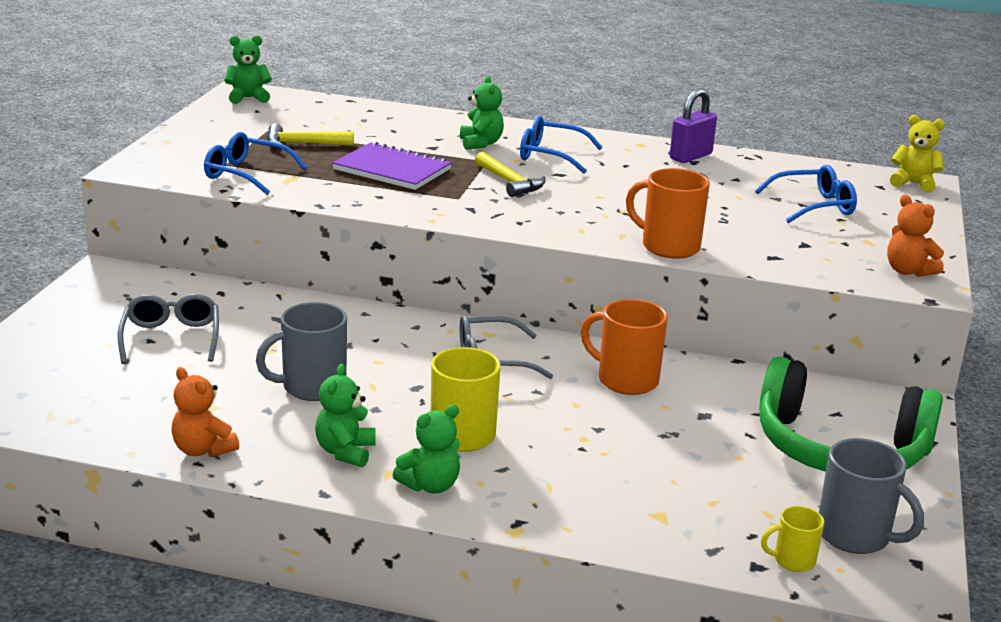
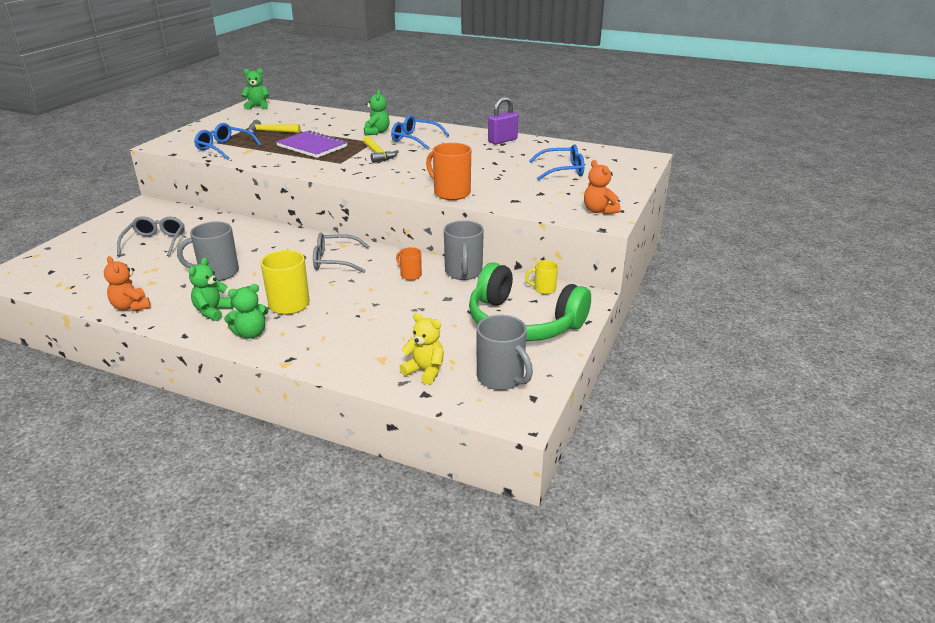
camera: 10 degrees right, 5 degrees up
orange mug [581,299,668,395] -> orange mug [396,247,422,280], size x0.55
yellow mug [761,506,824,572] -> yellow mug moved to [525,260,558,294]
yellow teddy bear [890,115,945,193] -> yellow teddy bear moved to [399,313,444,385]
none -> grey mug [444,220,484,280]

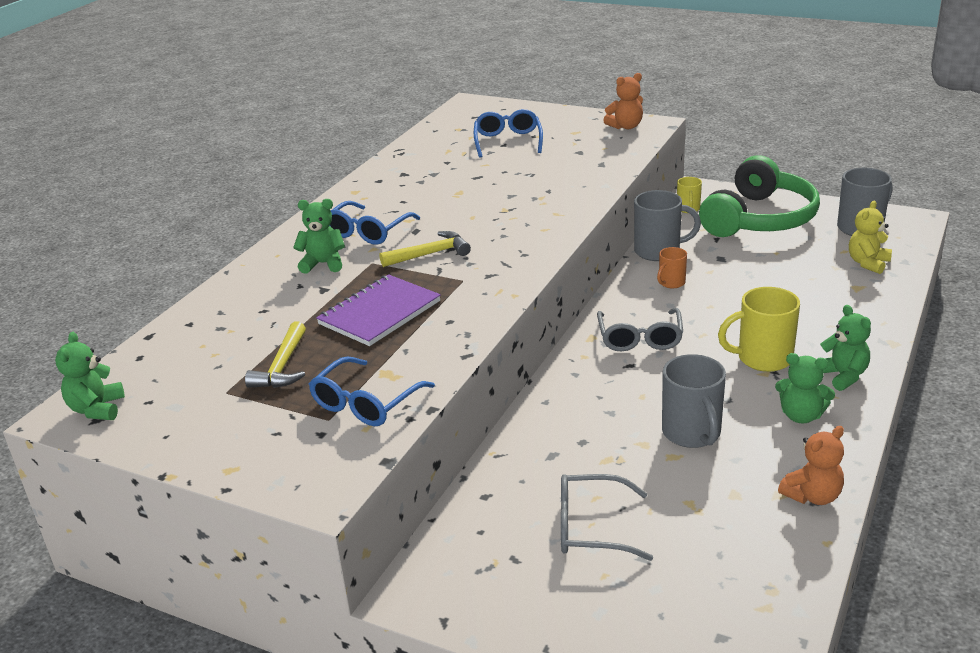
camera: 85 degrees left, 0 degrees up
orange mug [426,143,471,200] -> none
purple padlock [488,97,518,144] -> none

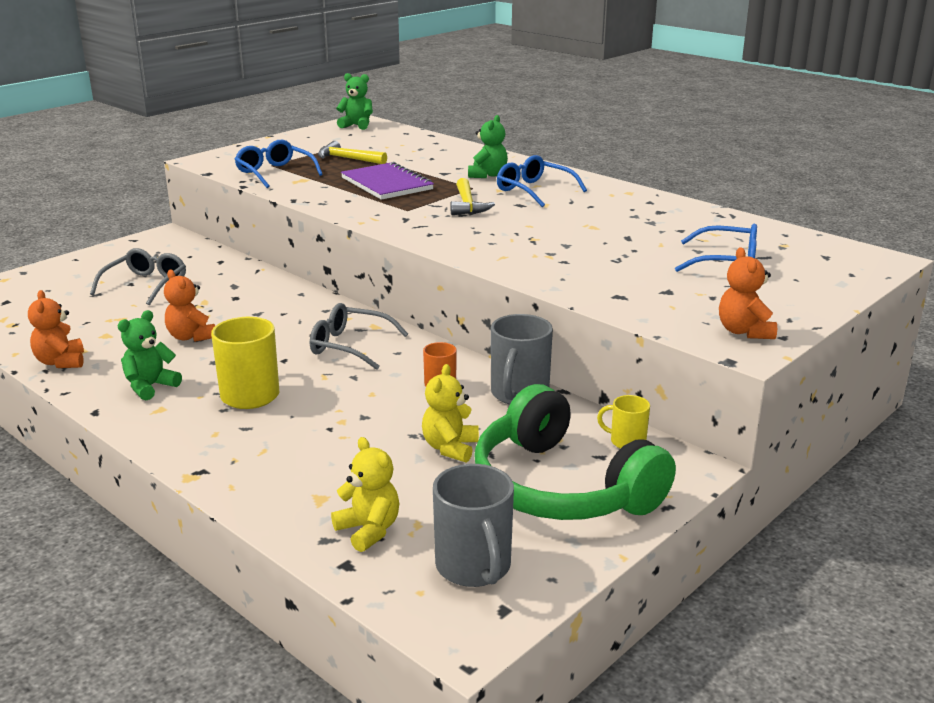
camera: 105 degrees right, 5 degrees down
grey mug [662,354,726,448] -> orange teddy bear [164,270,215,342]
green teddy bear [820,305,871,391] -> none
none -> yellow teddy bear [422,364,479,463]

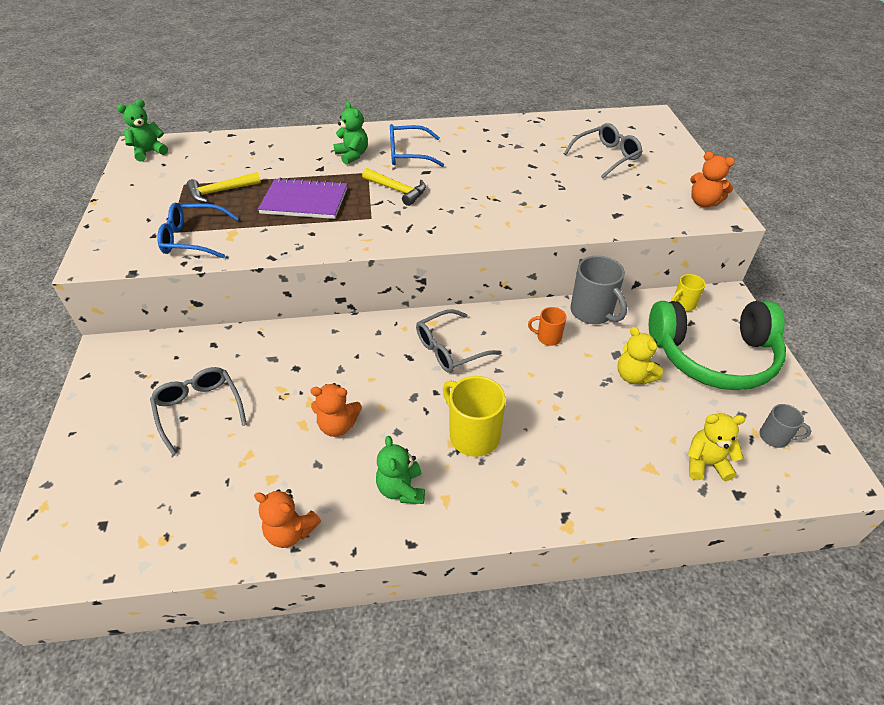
camera: 50 degrees left, 20 degrees up
grey mug [433,464,514,587] -> grey mug [760,404,811,448], size x0.55
blue glasses [675,224,757,272] -> grey glasses [564,123,643,178]

